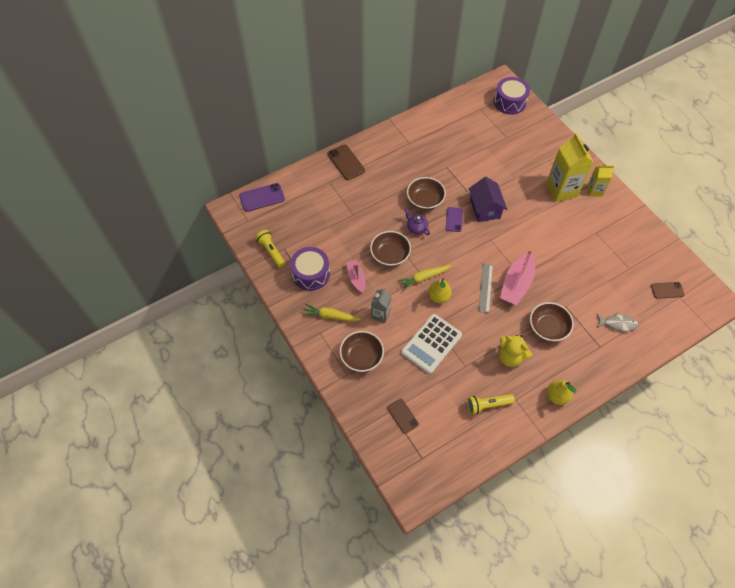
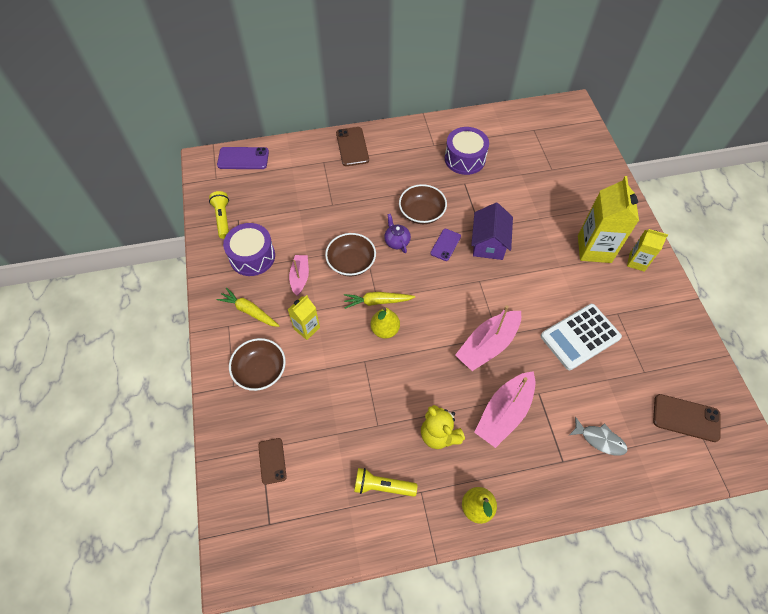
camera: 20 degrees right, 0 degrees up
grey carton [371,288,391,323] -> yellow carton [288,295,320,340]
white calculator [401,314,462,374] -> white calculator moved to [541,304,622,370]
grey ruler [478,264,493,313] -> none
purple drum [494,77,530,115] -> purple drum moved to [445,127,489,175]
brown bowl [530,302,574,341] -> pink boat [474,371,536,448]
brown phone [651,282,684,299] -> brown phone [653,394,721,442], size x1.51

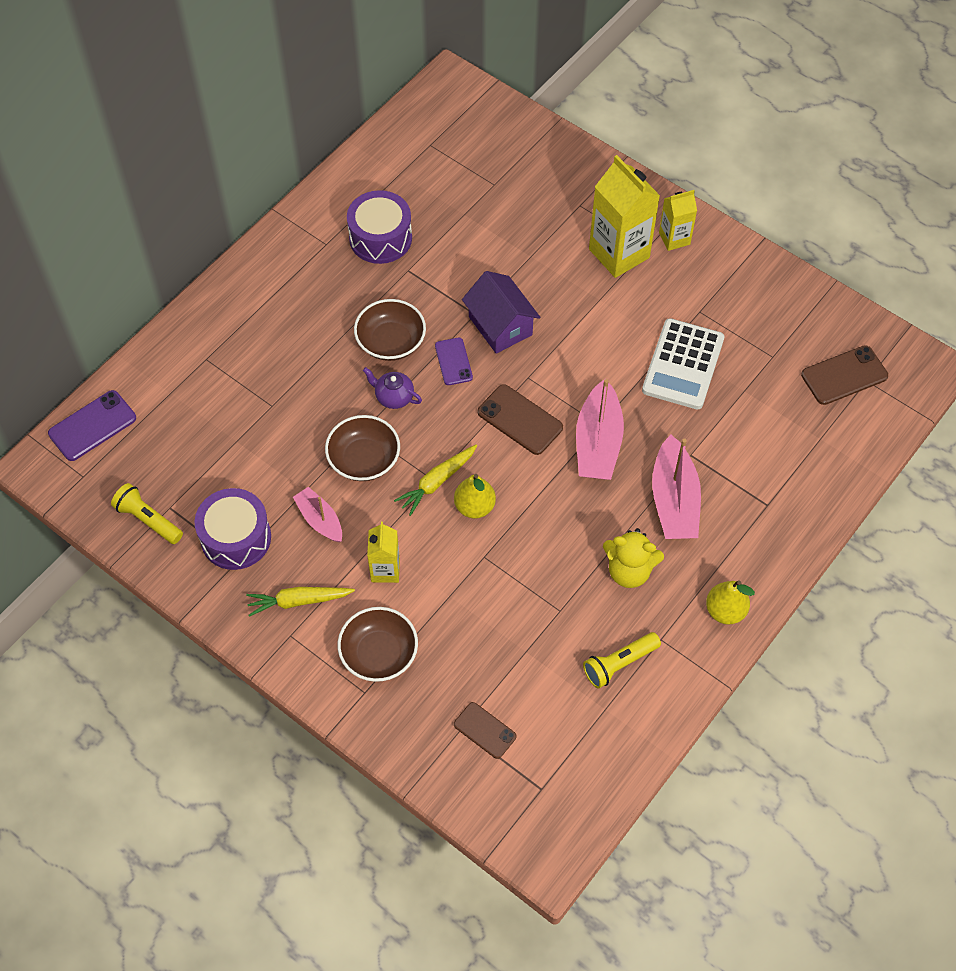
camera: 40 degrees left, 0 degrees up
brown phone [336,127,369,166] -> brown phone moved to [478,384,563,455]
grey fish [569,417,627,456] -> none

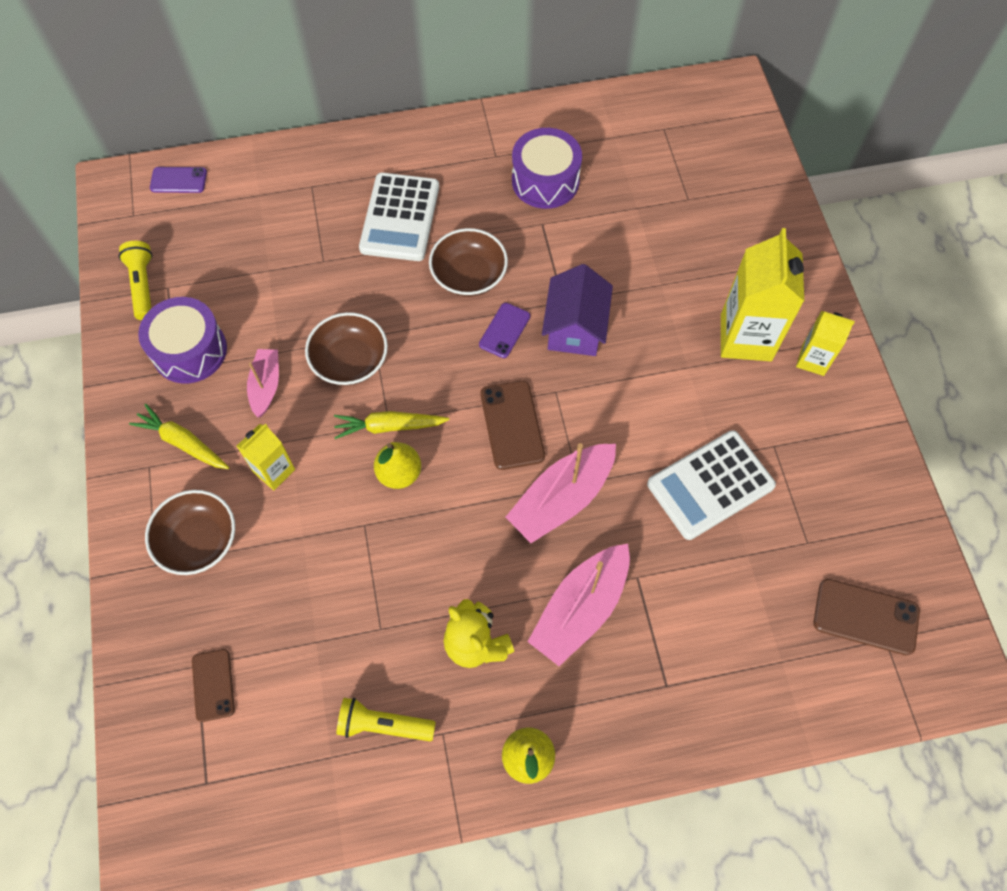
camera: 40 degrees right, 5 degrees up
purple phone [48,390,136,461] -> purple phone [150,167,207,193], size x0.66
purple teapot [363,367,422,409] -> none
none -> white calculator [359,173,439,261]

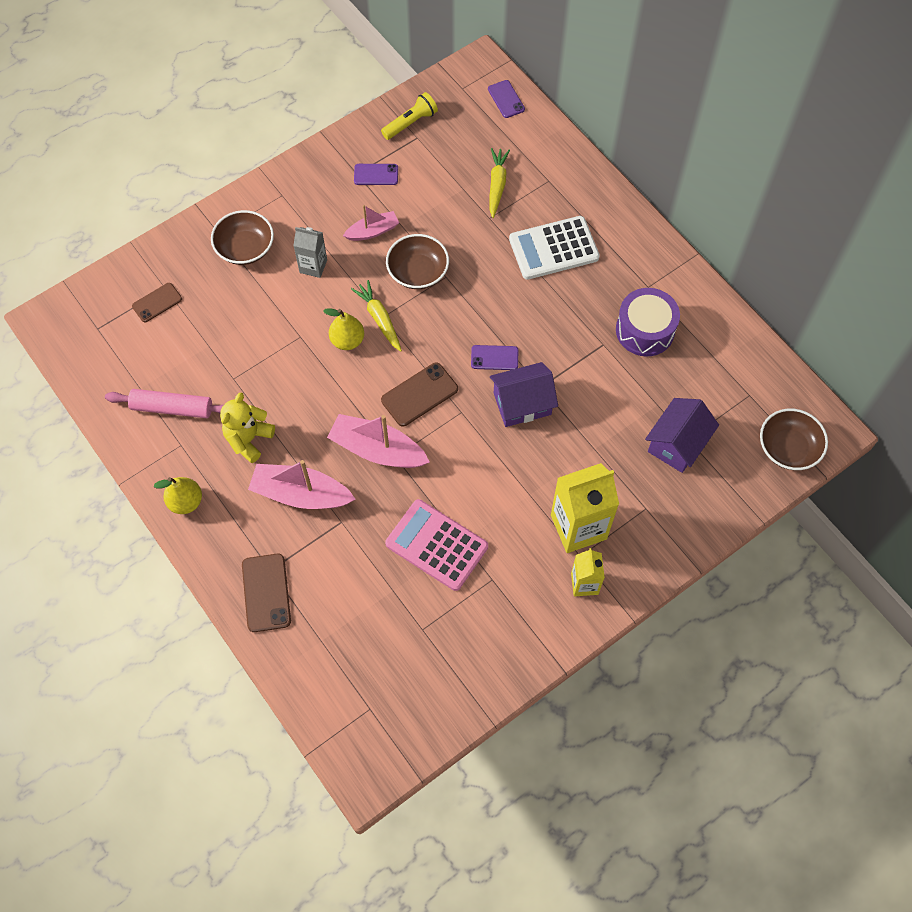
camera: 65 degrees right, 0 degrees up
yellow carrot [129,404,229,469] -> yellow carrot moved to [489,148,510,218]
purple drum [138,297,227,384] -> purple phone [354,164,398,185]
yellow carton [237,424,295,490] -> grey carton [293,227,327,278]
yellow flashlight [336,698,436,741] -> pink rolling pin [105,389,223,418]
brown bowl [429,228,508,297] -> brown bowl moved to [760,409,828,470]
white calculator [647,430,776,540] -> pink calculator [385,499,488,591]
brown phone [814,579,920,655] -> brown phone moved to [242,554,291,632]
none -> purple house [645,398,719,473]

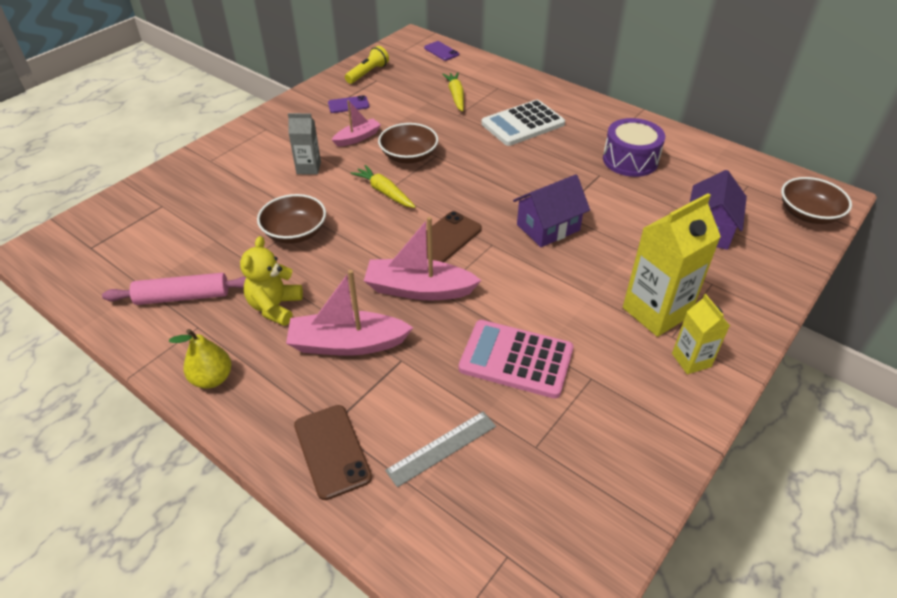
camera: 15 degrees left, 20 degrees down
brown phone [132,283,182,322] -> none
brown bowl [211,210,274,265] -> brown bowl moved to [257,194,326,244]
yellow pear [323,308,364,350] -> none
purple phone [471,345,518,370] -> none
none -> grey ruler [385,412,496,487]

